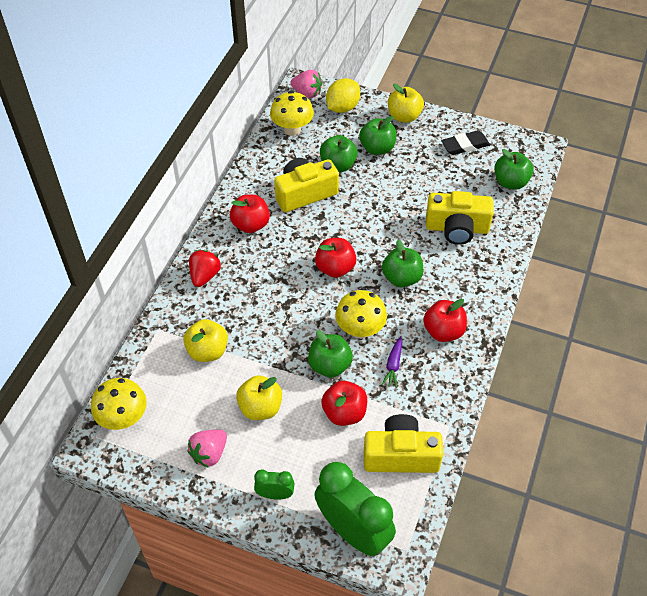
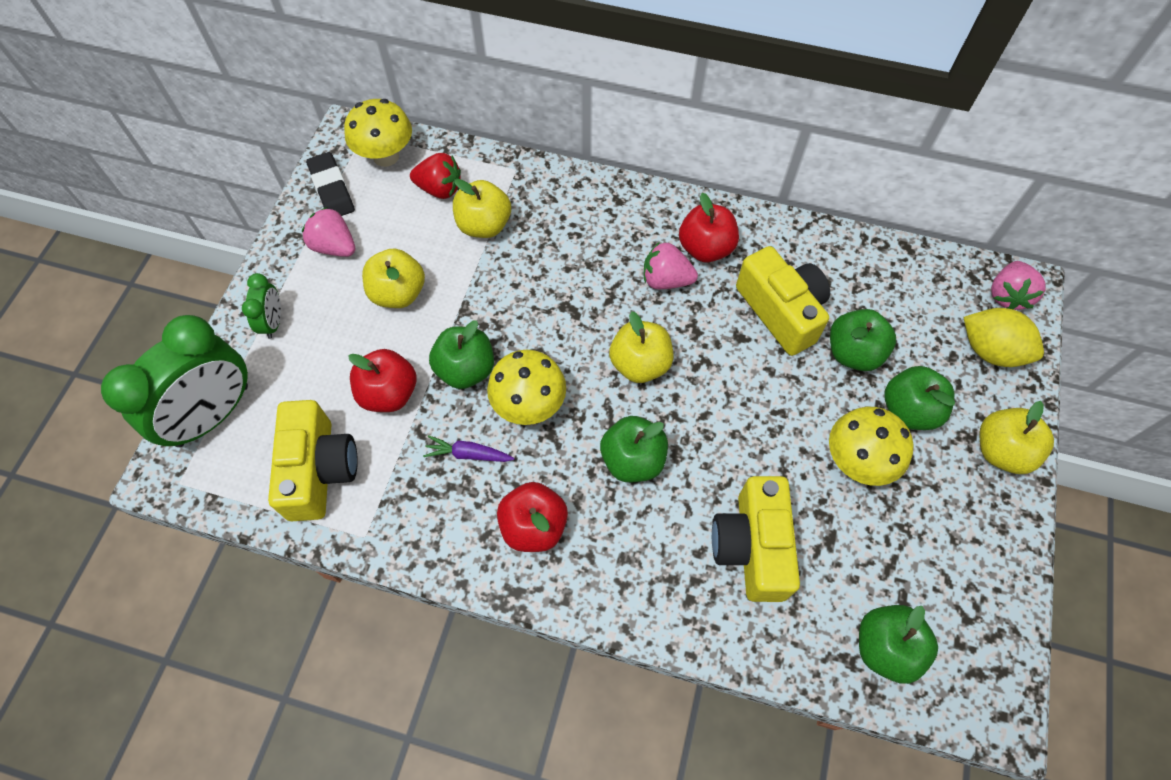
camera: 85 degrees right, 10 degrees up
red strawberry [189,250,221,287] -> red strawberry moved to [410,153,461,199]
yellow mushroom [270,91,314,136] -> yellow mushroom moved to [829,407,914,486]
red apple [315,238,356,278] -> yellow apple [609,311,674,383]
black eraser [441,130,490,155] -> black eraser moved to [306,152,355,216]
none -> pink strawberry [644,242,698,289]

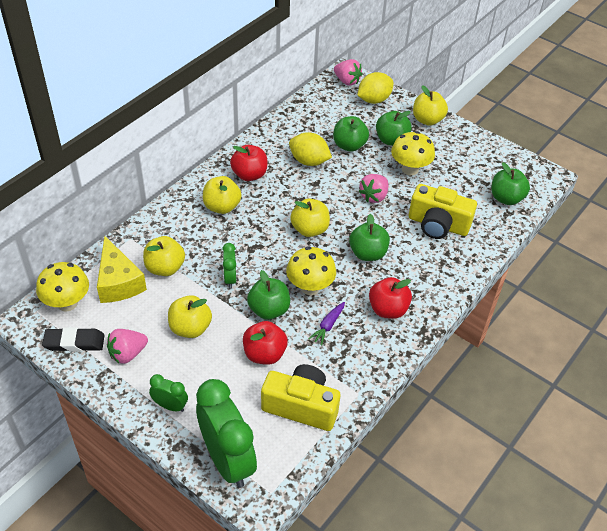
camera: 70 degrees left, 15 degrees down
red strawberry [410,153,461,199] -> yellow cheese [97,236,147,303]
pink strawberry [644,242,698,289] -> pink strawberry moved to [359,174,388,203]
yellow camera [736,246,830,356] -> yellow lemon [289,132,332,166]
none -> yellow apple [203,176,241,214]
none -> green clock [222,243,236,288]

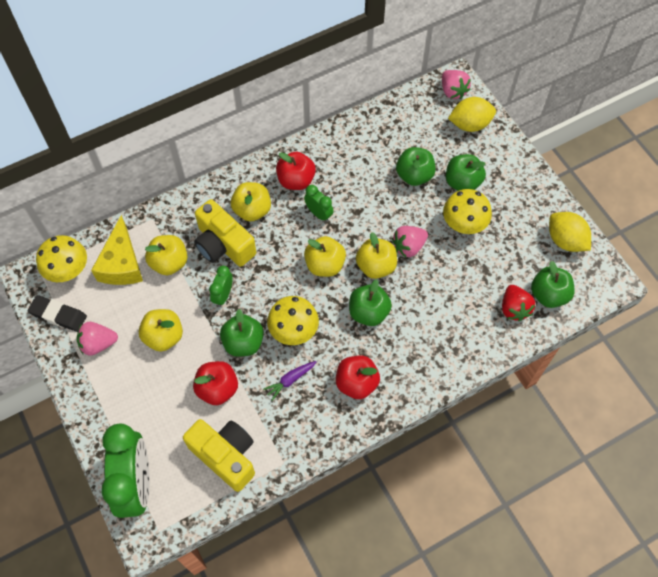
camera: 25 degrees right, 15 degrees up
green clock [149,374,188,412] -> green clock moved to [304,185,334,222]
yellow lemon [289,132,332,166] -> yellow lemon moved to [549,212,591,252]
yellow camera [409,184,477,239] -> yellow camera moved to [194,199,256,267]
yellow apple [413,85,448,126] -> yellow apple moved to [356,232,397,279]
none -> red strawberry [502,285,535,321]

